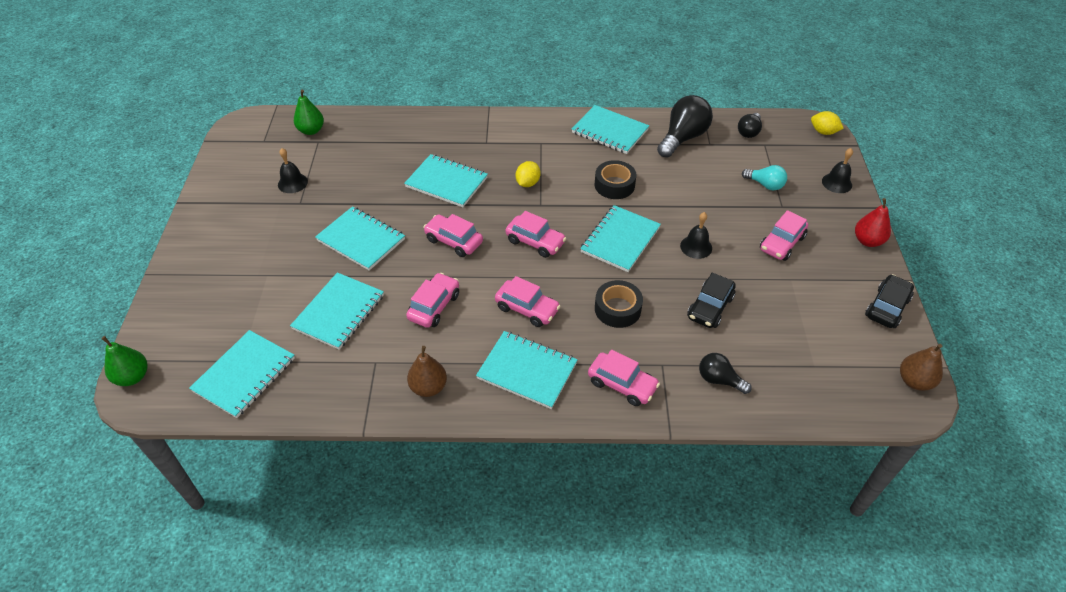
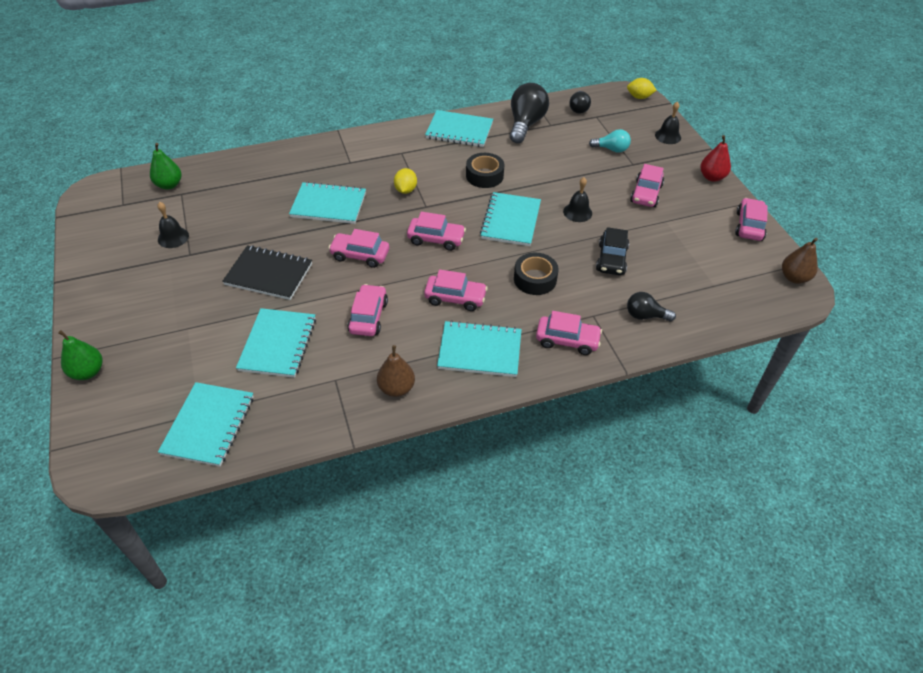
camera: 20 degrees left, 0 degrees up
green pear [101,336,147,386] -> green pear moved to [58,330,102,380]
turquoise notebook [315,207,405,271] -> black notebook [222,245,312,300]
black car [865,274,914,328] -> pink car [735,198,768,241]

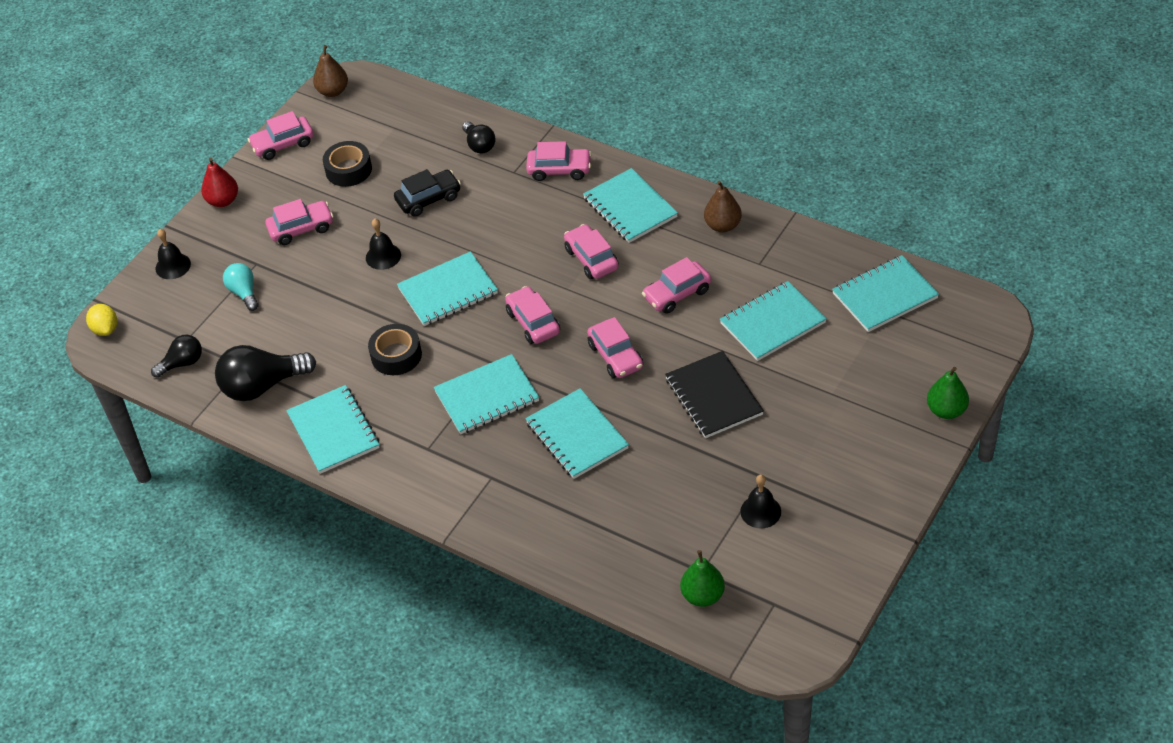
camera: 125 degrees left, 0 degrees up
yellow lemon [394,168,417,194] -> turquoise notebook [434,354,539,434]
black tape [514,252,559,295] -> black tape moved to [323,141,372,187]
pink car [536,311,602,355] -> pink car turned 120 degrees clockwise [526,141,592,181]

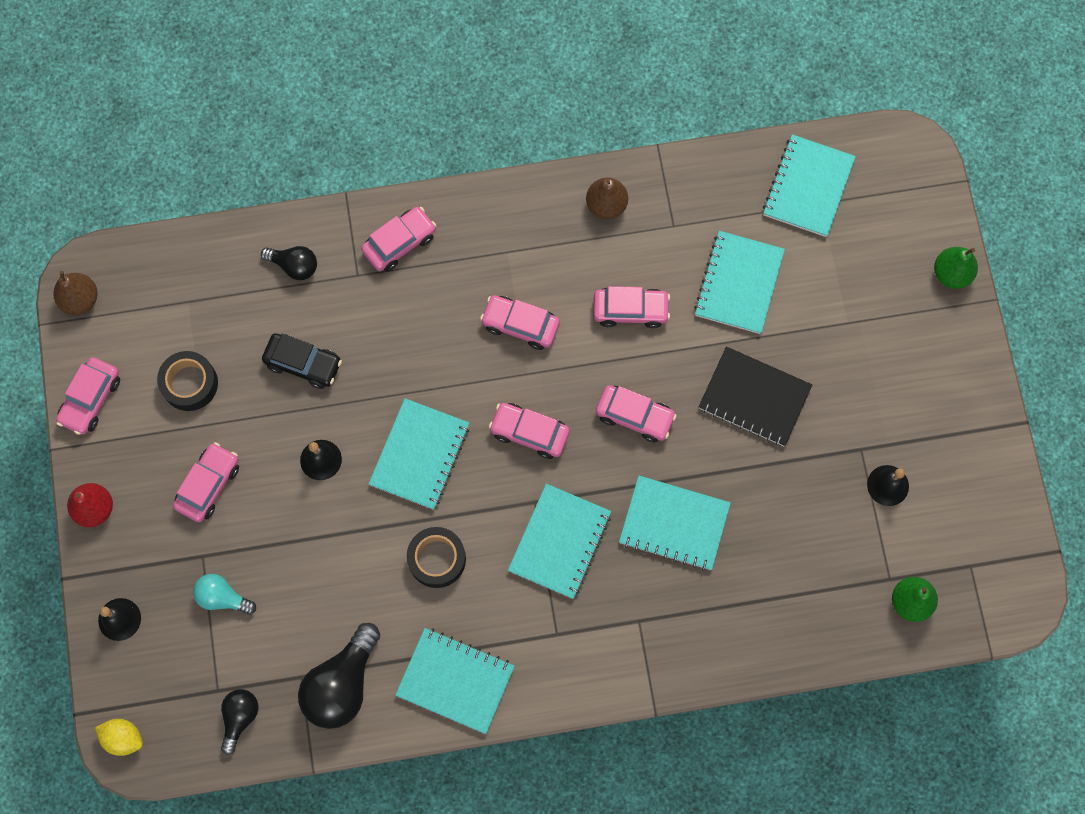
camera: 45 degrees left, 25 degrees up
black car [394,169,461,217] -> black car turned 90 degrees clockwise [262,333,342,389]
turquoise notebook [583,168,678,243] -> none
pink car [642,257,711,314] -> pink car turned 105 degrees counterclockwise [594,286,670,328]

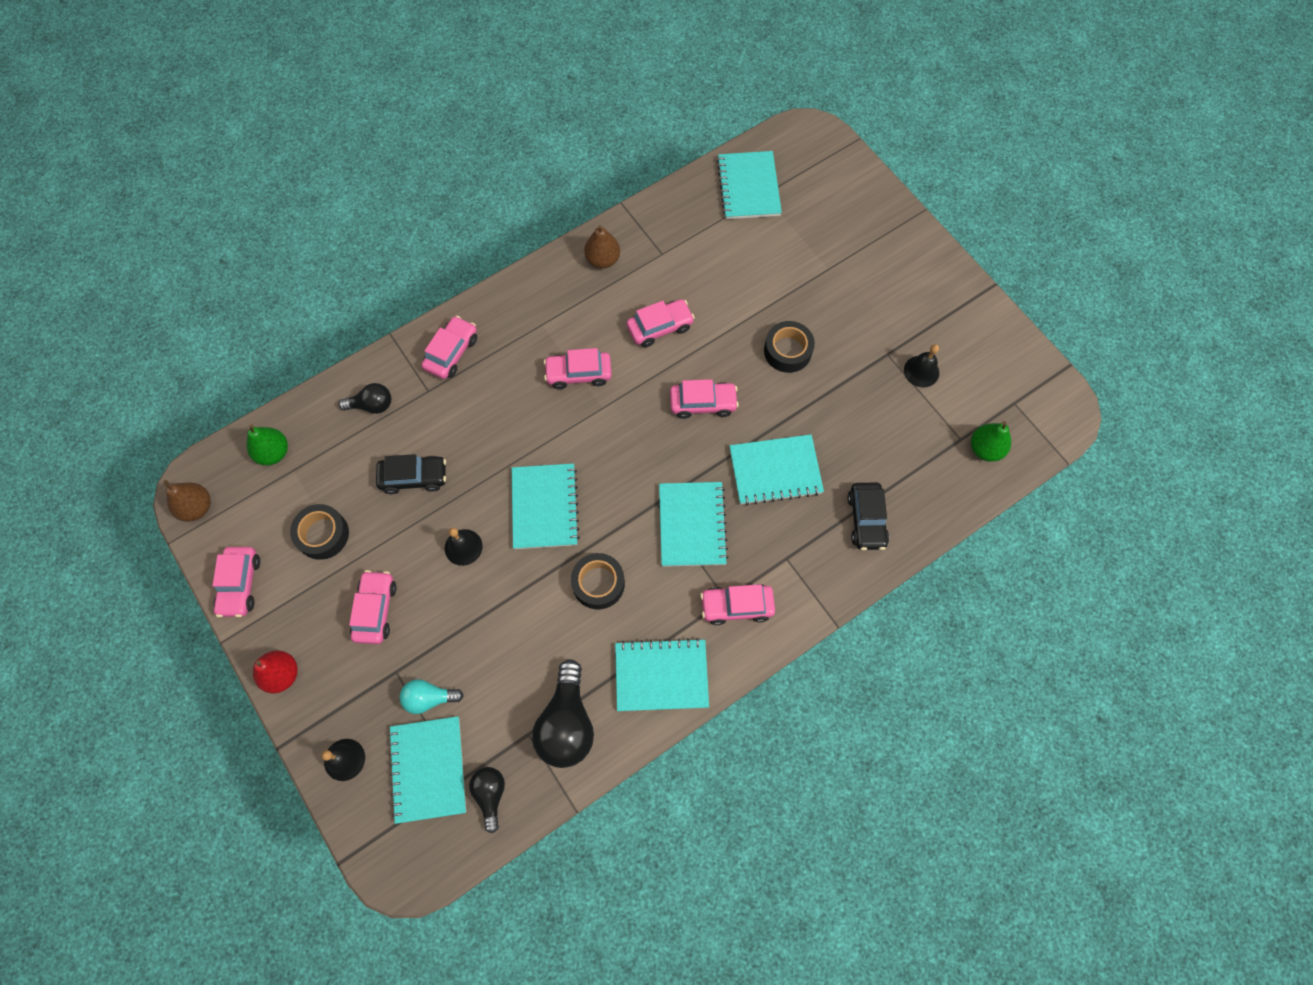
camera: 25 degrees left, 5 degrees down
yellow lemon [95,719,143,756] -> none
pink car [489,403,570,459] -> pink car moved to [700,584,775,625]
turquoise notebook [694,231,785,334] -> turquoise notebook moved to [388,716,466,824]
black notebook [698,346,812,446] -> black tape [764,321,815,373]
green pear [934,247,978,289] -> green pear moved to [247,424,288,465]
none -> black car [847,483,889,550]

